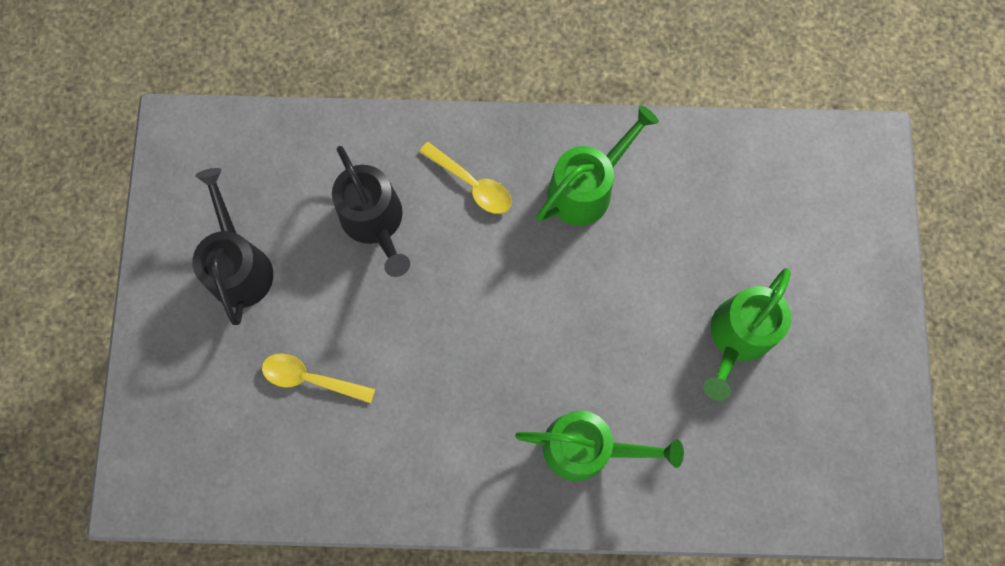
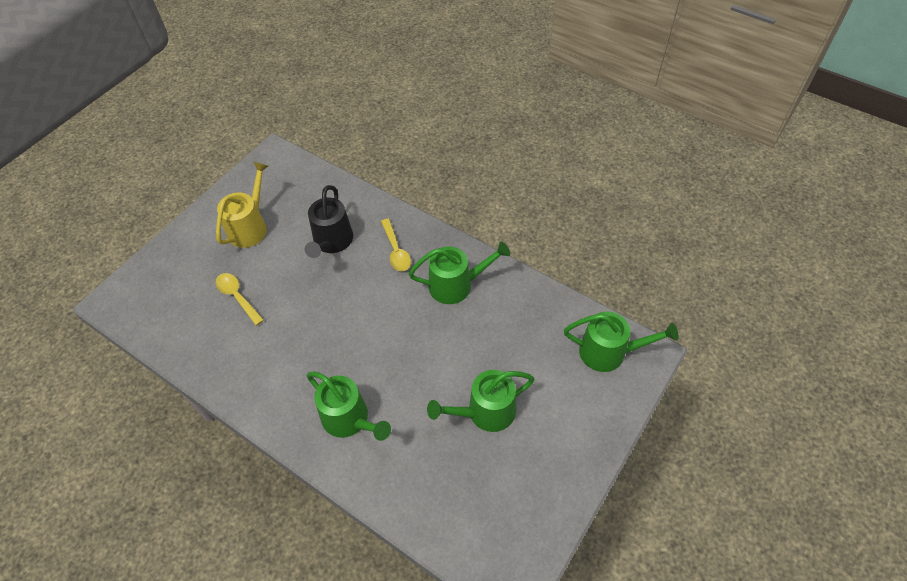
camera: 35 degrees right, 20 degrees down
black watering can [192,168,273,325] -> yellow watering can [216,162,268,248]
none -> green watering can [564,311,679,372]

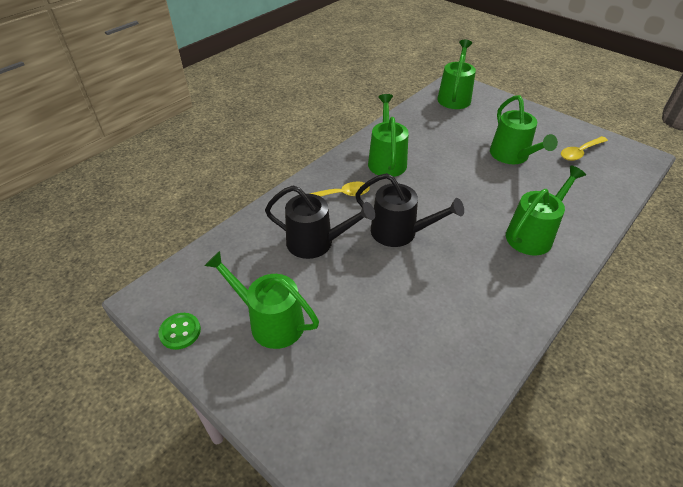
camera: 85 degrees left, 10 degrees down
yellow watering can [216,162,268,248] -> green watering can [204,251,319,349]
yellow spoon [216,273,264,326] -> yellow spoon moved to [561,136,608,161]
none -> green button [158,313,201,350]
none -> black watering can [355,173,464,247]

